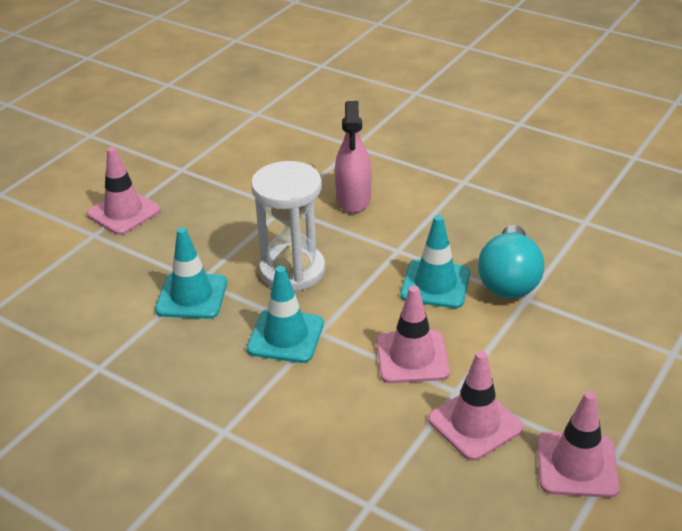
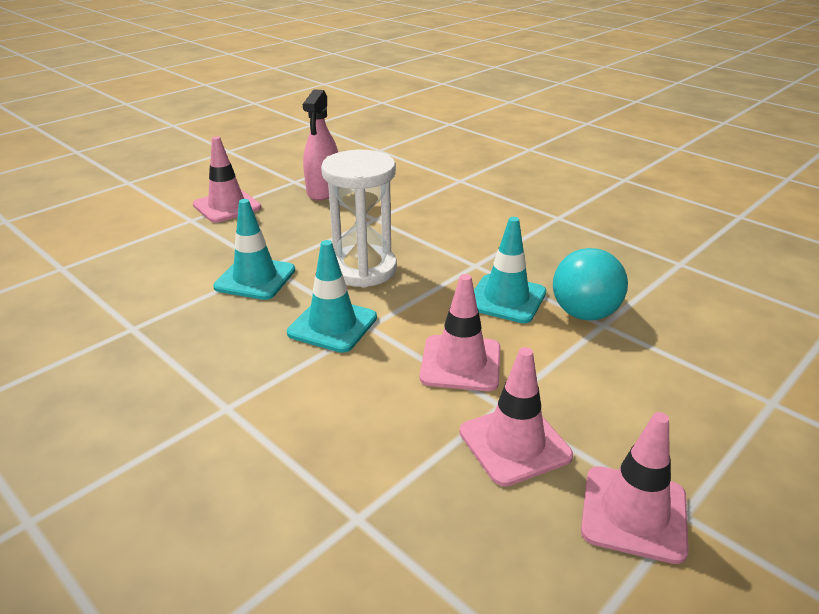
camera: 10 degrees right, 5 degrees down
pink spray bottle [335,101,371,213] -> pink spray bottle moved to [303,89,338,200]

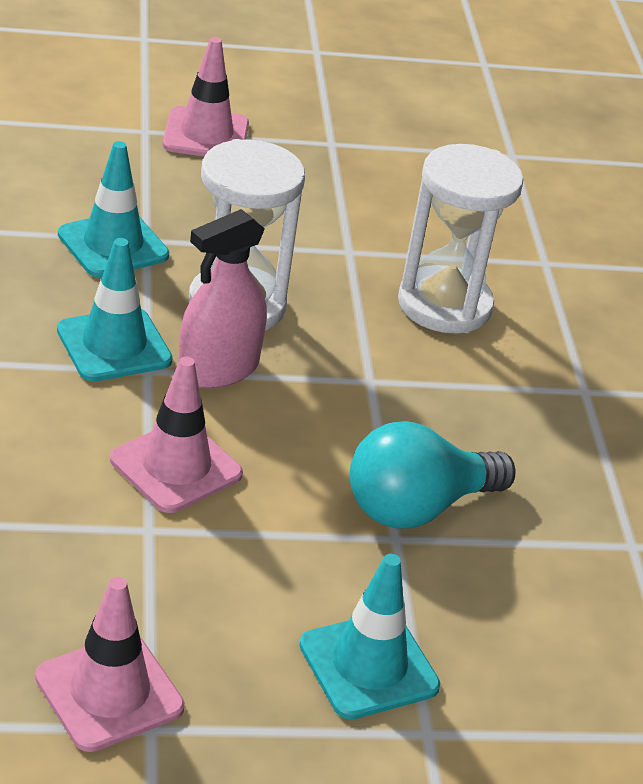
camera: 35 degrees right, 5 degrees up
pink spray bottle [303,89,338,200] -> pink spray bottle moved to [179,209,267,389]
pink traffic cone [460,347,573,487] -> none
turquoise traffic cone [474,217,546,323] -> turquoise traffic cone moved to [299,554,440,720]
none -> white hourglass [398,144,524,334]

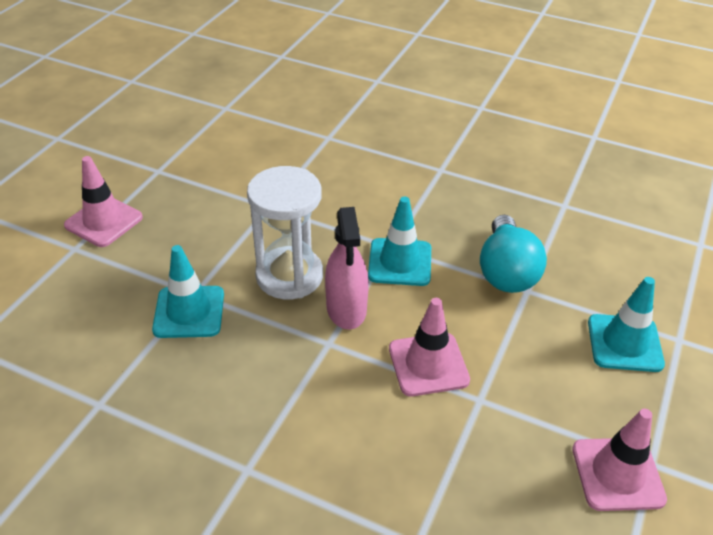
camera: 55 degrees left, 5 degrees up
turquoise traffic cone [57,238,173,382] -> turquoise traffic cone moved to [368,197,431,286]
white hourglass [398,144,524,334] -> none

